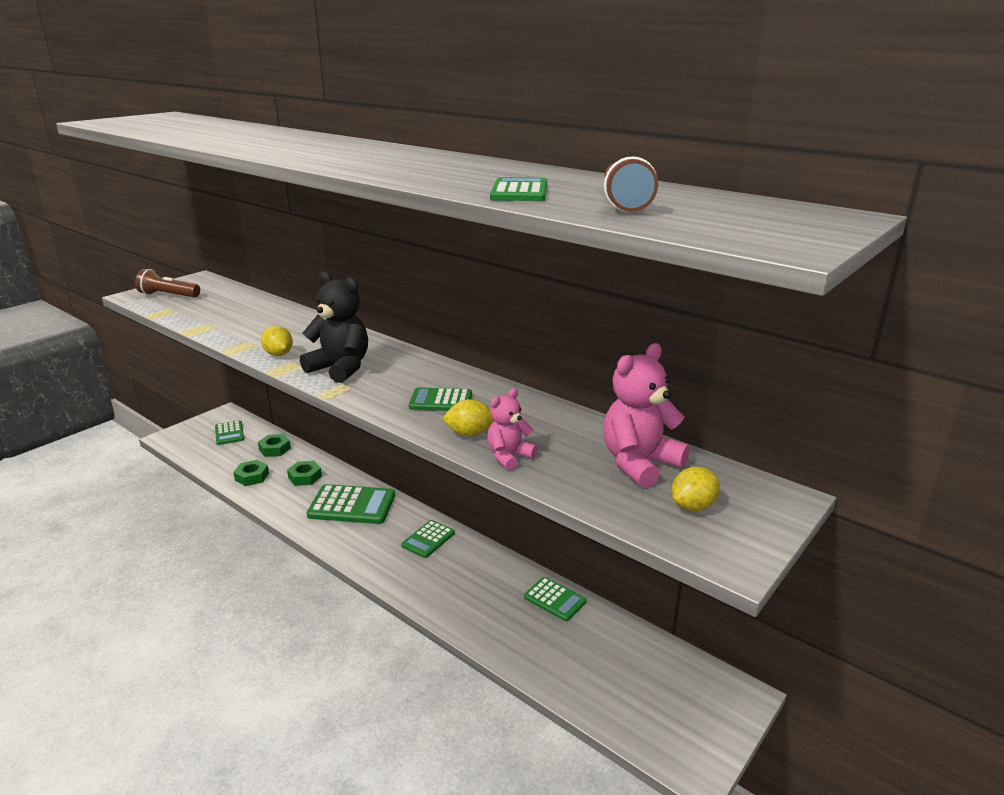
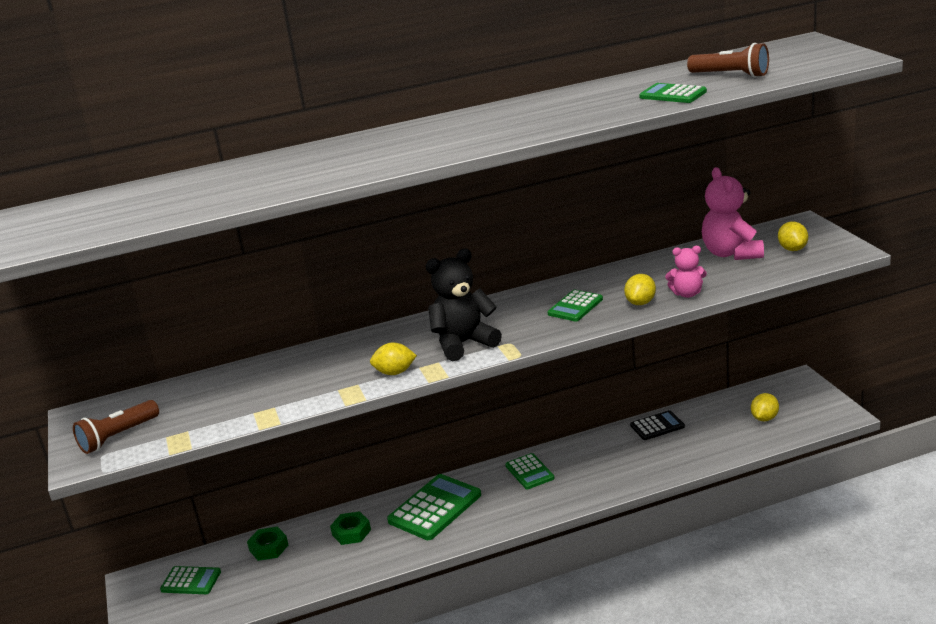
camera: 55 degrees left, 0 degrees up
green nut [233,460,269,486] -> none
pink teddy bear [487,388,538,470] -> pink teddy bear turned 75 degrees counterclockwise [665,246,707,298]
green calculator [524,577,586,621] -> black calculator [630,410,685,440]
none -> yellow lemon [751,393,779,422]

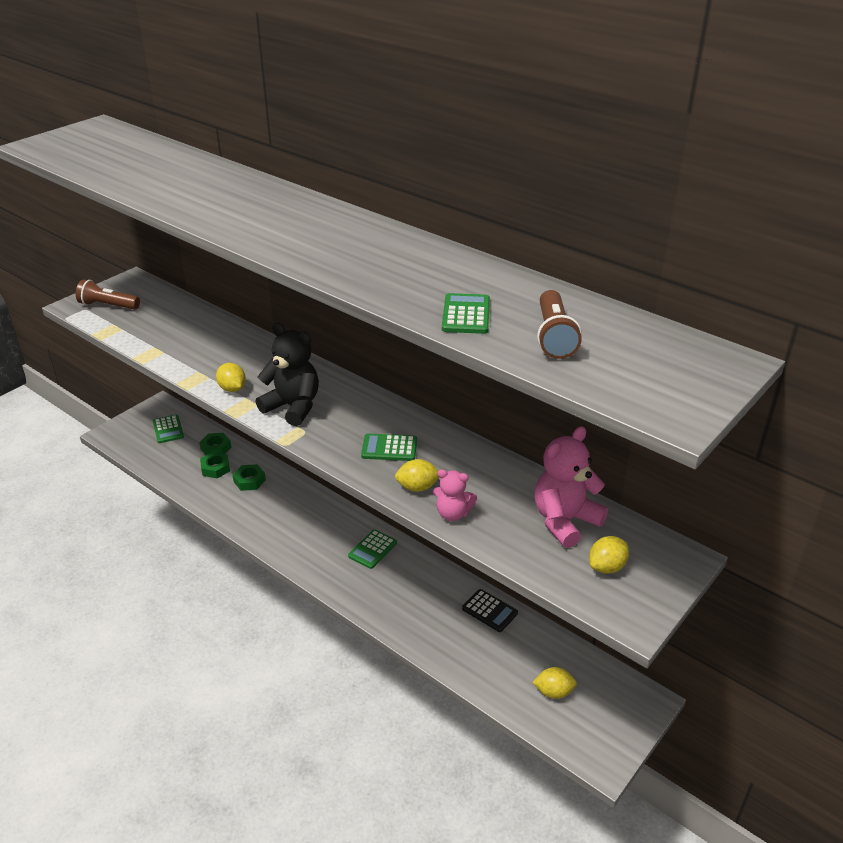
camera: 55 degrees right, 10 degrees up
green calculator [387,474,481,540] -> none
pink teddy bear [665,246,707,298] -> pink teddy bear turned 45 degrees counterclockwise [433,469,477,521]
none -> green nut [200,452,230,478]

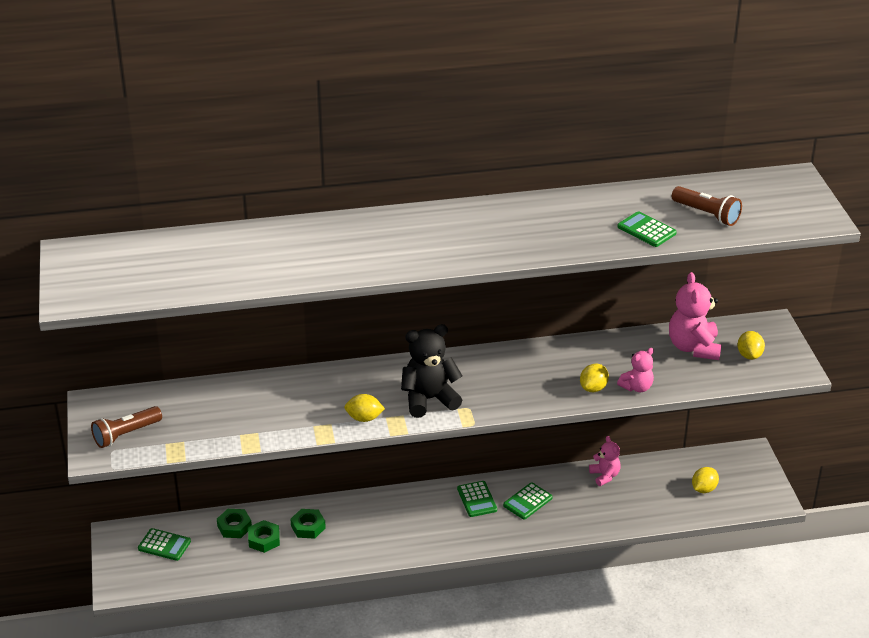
camera: 50 degrees left, 0 degrees up
green calculator [361,433,417,461] -> green calculator moved to [503,483,553,520]
black calculator [462,589,518,632] -> pink teddy bear [589,436,621,486]

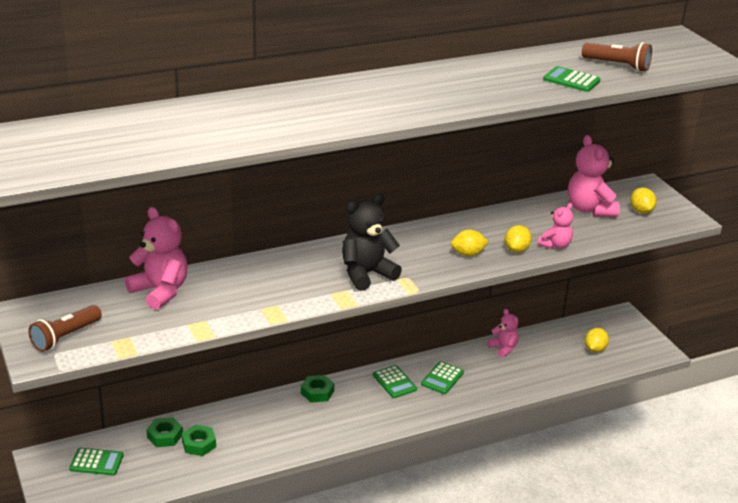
camera: 15 degrees left, 5 degrees down
green nut [291,509,326,539] -> green nut moved to [301,375,334,402]
yellow lemon [344,394,385,422] -> yellow lemon moved to [451,229,489,256]
none -> pink teddy bear [125,207,188,310]

